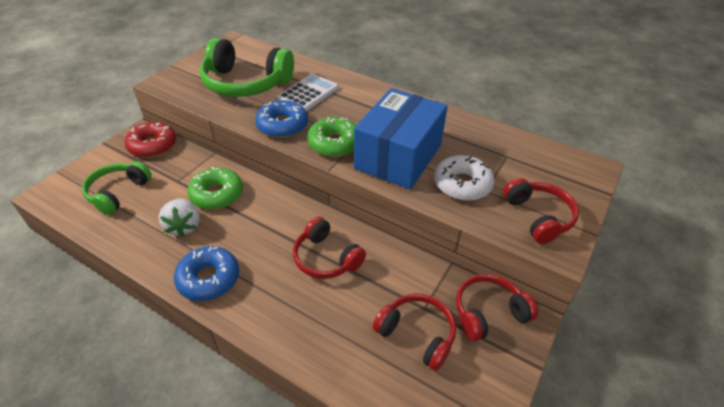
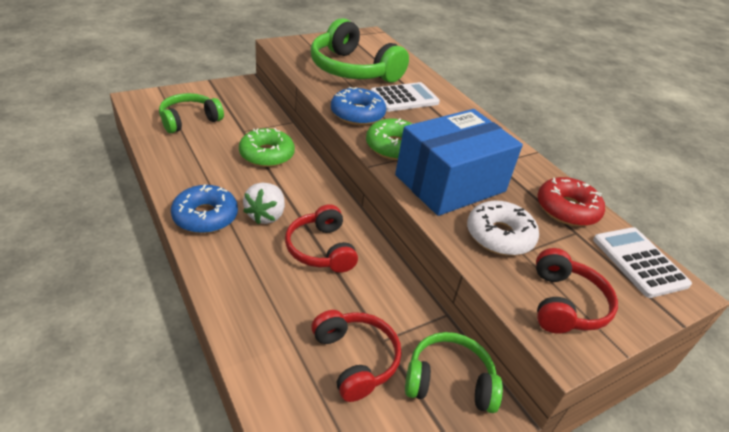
camera: 25 degrees right, 5 degrees down
red donut [125,122,176,158] -> red donut moved to [537,177,605,226]
white strawberry [159,199,200,237] -> white strawberry moved to [243,183,285,224]
red headphones [456,274,538,342] -> green headphones [405,332,503,413]
none -> white calculator [593,227,692,298]

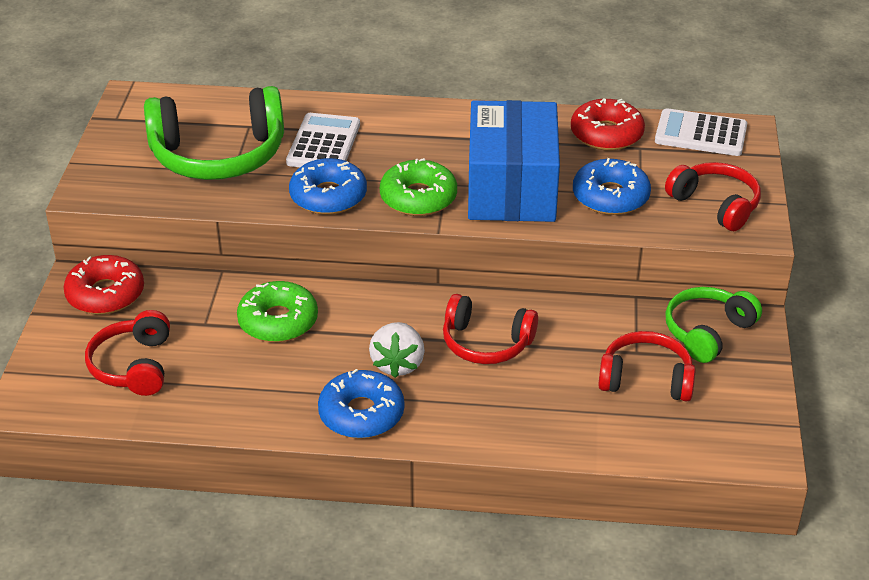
camera: 50 degrees left, 0 degrees up
green headphones [159,93,224,133] -> red headphones [85,310,170,396]
white strawberry [243,183,285,224] -> white strawberry turned 45 degrees clockwise [369,322,425,378]
white donut [467,201,539,256] -> blue donut [573,158,651,215]
none -> red donut [63,255,144,314]

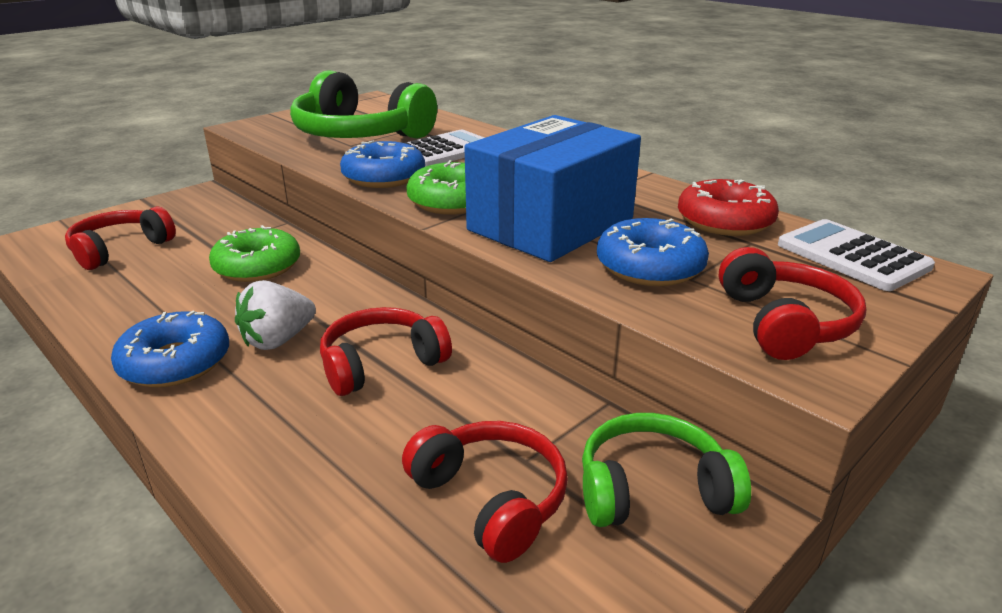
camera: 40 degrees right, 10 degrees down
red donut [63,255,144,314] -> none
red headphones [443,294,538,364] -> red headphones turned 90 degrees clockwise [320,307,452,396]

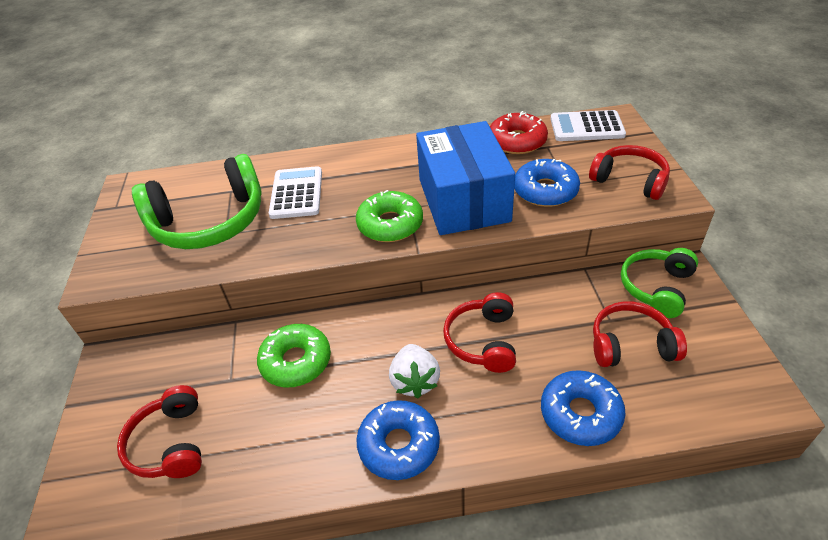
camera: 50 degrees left, 15 degrees up
blue donut [340,141,425,188] -> blue donut moved to [541,370,626,446]

